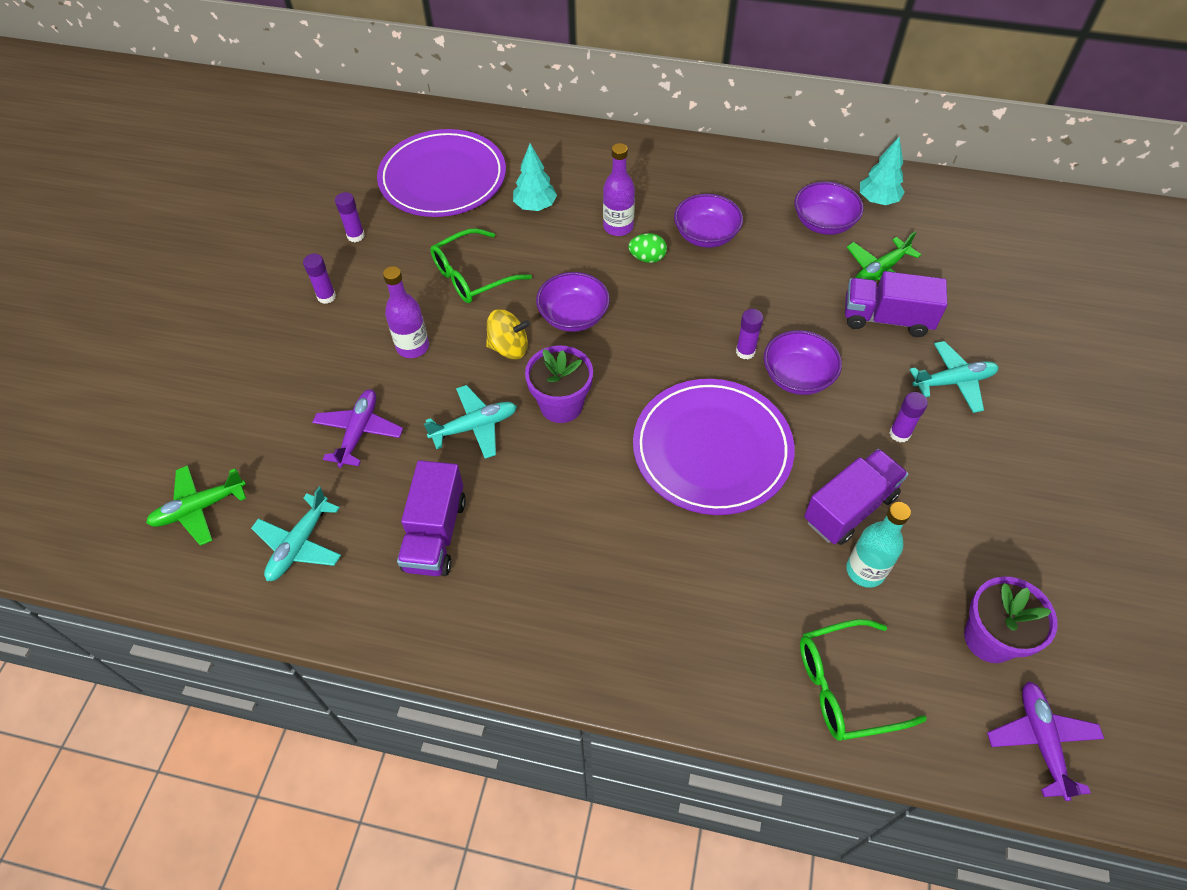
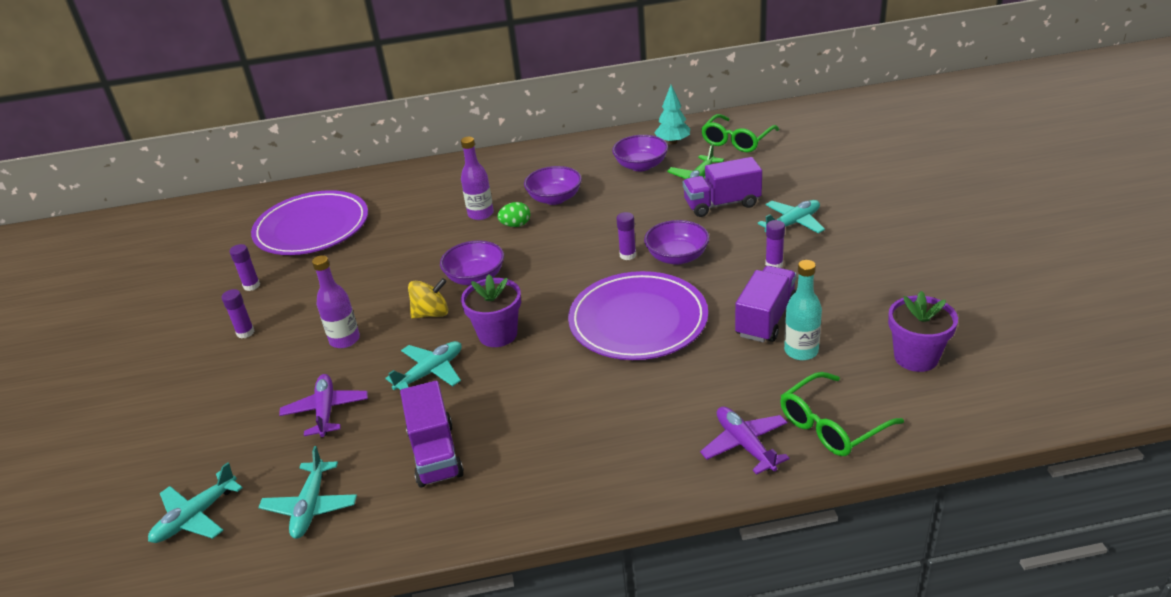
camera: 20 degrees left, 20 degrees down
green plane [146,465,246,546] -> turquoise plane [148,462,243,543]
green glasses [430,228,532,303] -> green glasses moved to [701,114,779,152]
turquoise tree [513,143,557,211] -> none
purple plane [987,681,1104,801] -> purple plane moved to [700,406,789,475]

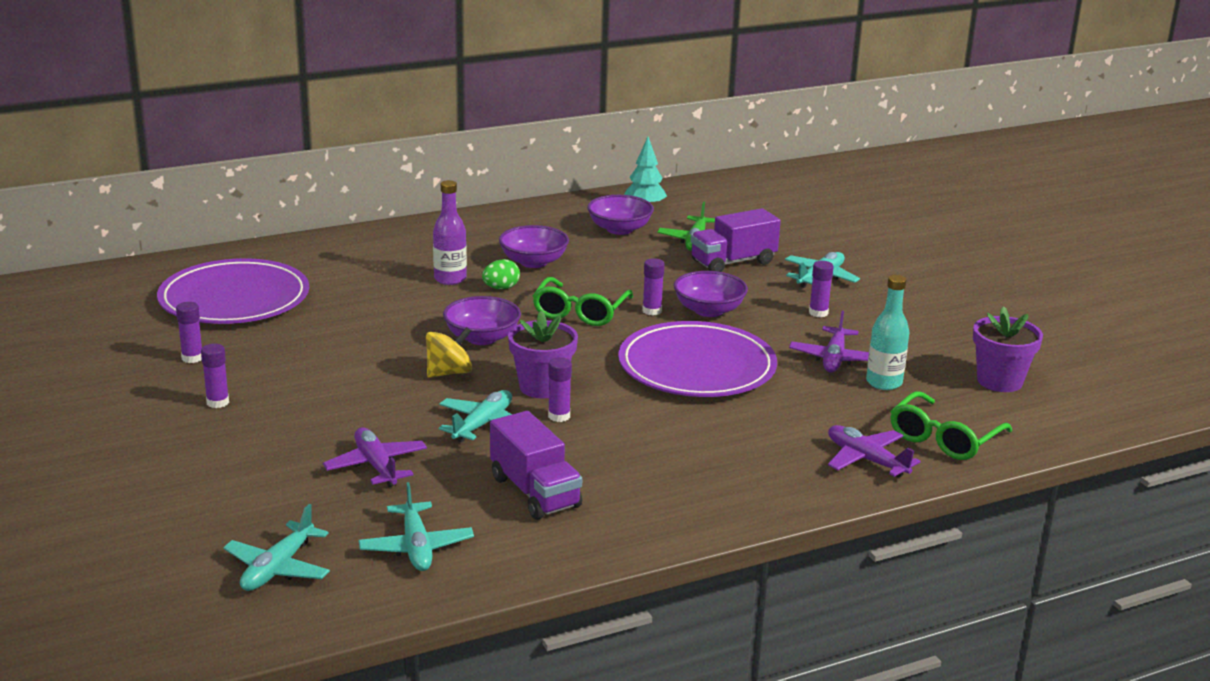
camera: 20 degrees left, 10 degrees down
purple bottle [312,255,360,348] -> none
green glasses [701,114,779,152] -> green glasses moved to [533,277,633,326]
purple truck [735,266,797,342] -> purple plane [789,311,869,372]
none -> purple glue stick [548,357,572,422]

